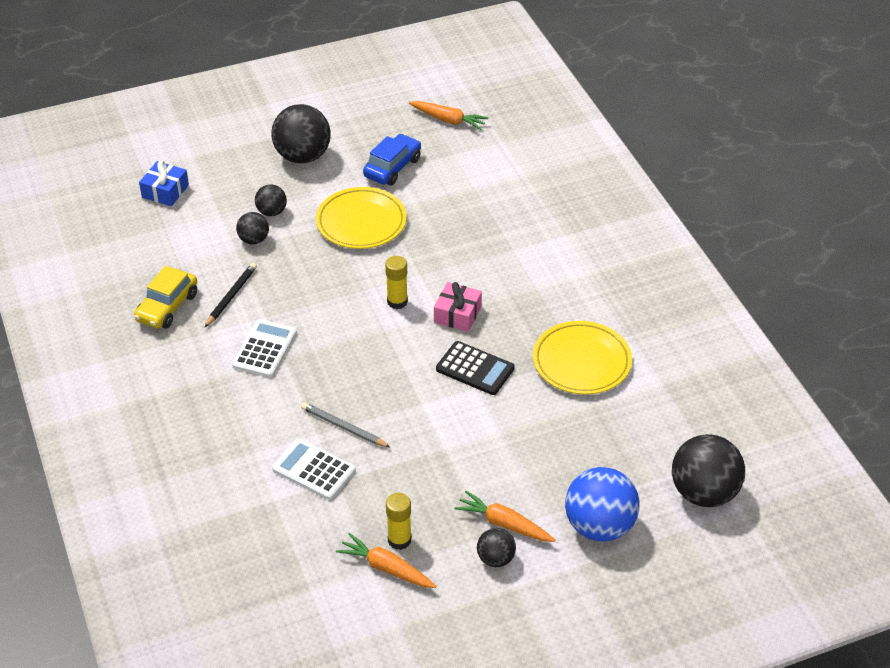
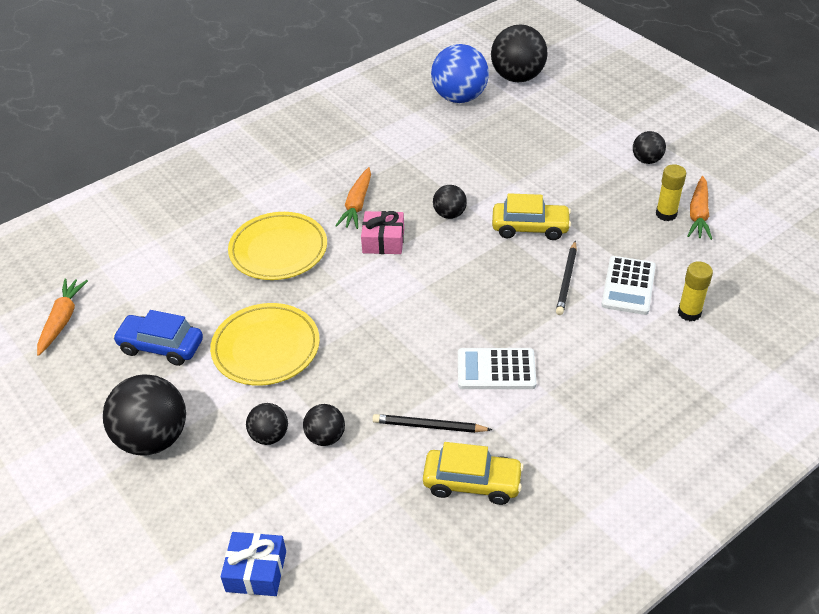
camera: 105 degrees left, 0 degrees up
grey pencil [301,402,391,448] -> black pencil [556,241,577,315]
yellow glue stick [385,256,408,309] -> yellow glue stick moved to [678,261,713,322]
black calculator [436,341,515,395] -> black ball [433,185,467,219]
orange carrot [454,491,556,542] -> orange carrot moved to [335,167,371,229]
yellow plate [533,321,632,395] -> yellow plate moved to [228,212,327,280]
blue ball [565,467,640,542] -> blue ball moved to [431,44,489,103]
none -> yellow car [492,193,571,240]

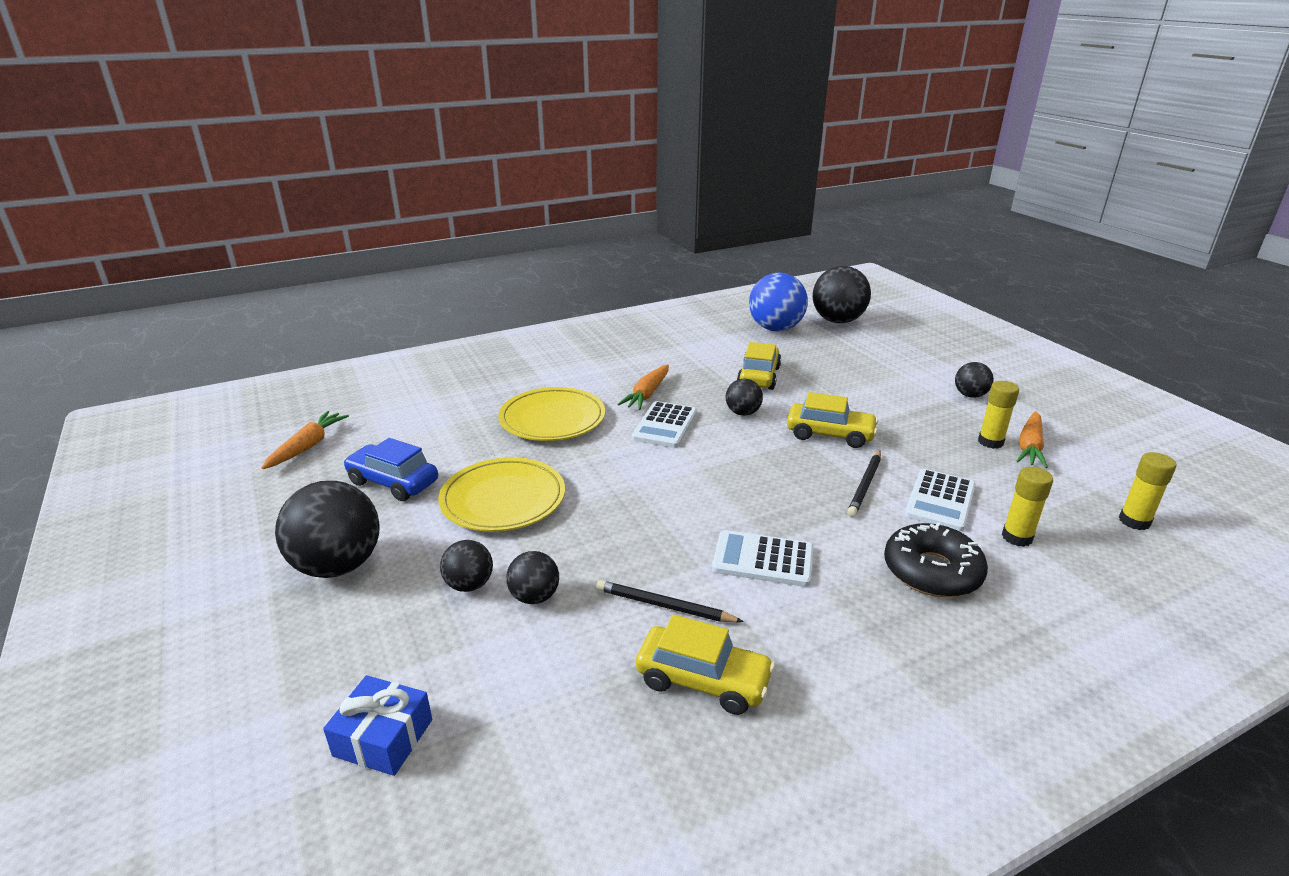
camera: 10 degrees right, 15 degrees down
pink gift [361,211,404,254] -> white calculator [632,401,697,448]
none -> yellow car [737,342,781,390]
none -> black donut [884,522,988,597]
none -> yellow glue stick [1119,452,1176,530]

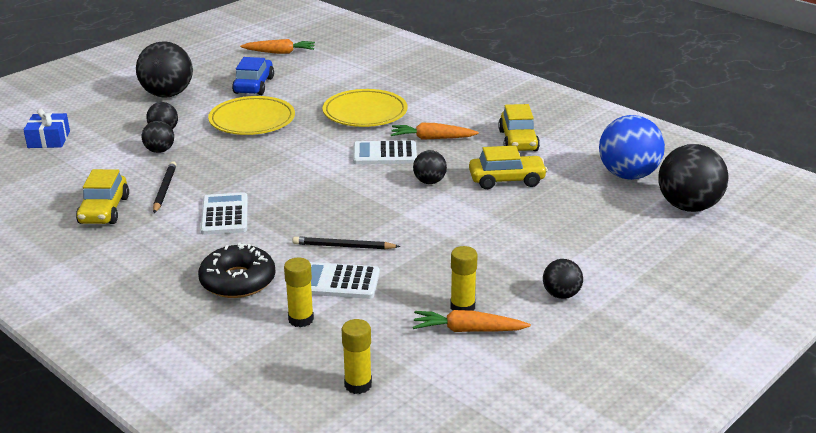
camera: 70 degrees right, 0 degrees up
yellow car [787,392,879,448] -> yellow car moved to [498,104,540,151]

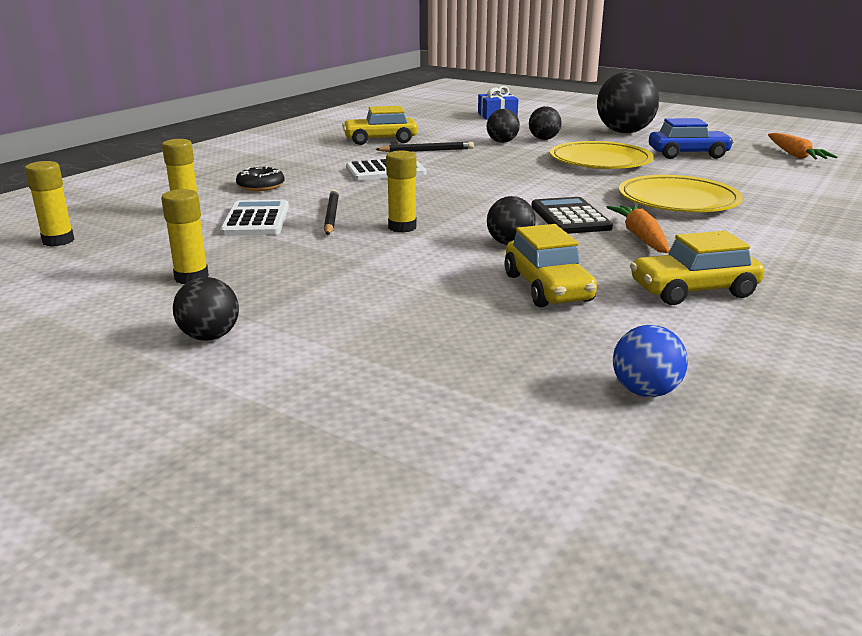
camera: 80 degrees right, 5 degrees down
black donut [198,242,276,298] -> black donut [236,166,285,191], size x0.62
white calculator [353,140,417,164] -> black calculator [531,197,613,234]
orange carrot [413,310,531,332] -> none
blue ball [599,115,665,180] -> blue ball [613,325,688,397], size x0.52
black ball [658,144,729,212] -> none
none -> yellow glue stick [386,151,417,233]

